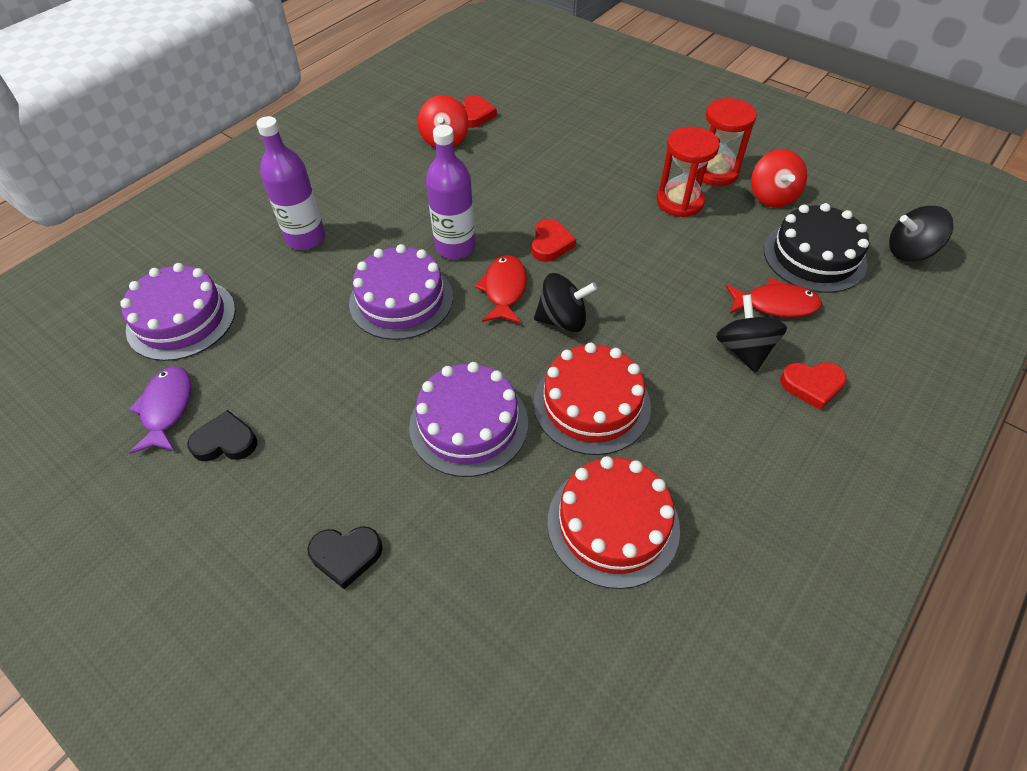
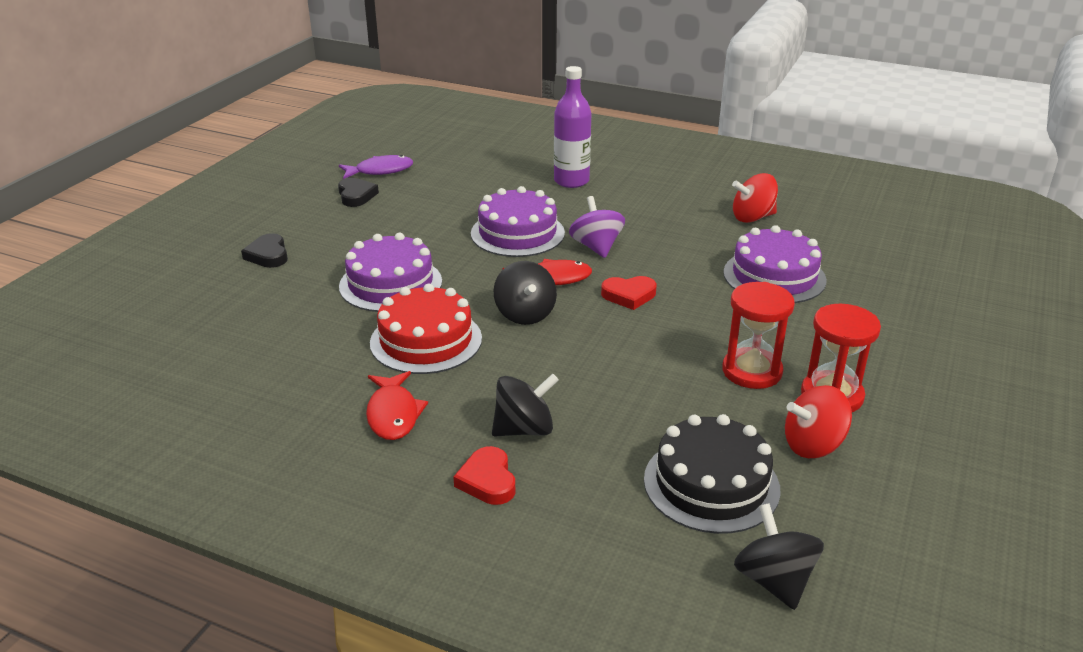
camera: 75 degrees right, 20 degrees down
purple cake [120,263,235,361] -> purple cake moved to [723,225,827,303]
purple bottle [426,125,476,259] -> purple spinning top [569,196,625,258]
red heart [463,95,497,128] -> none
red cake [547,456,680,589] -> none
red fish [726,278,822,317] -> red fish moved to [366,371,428,440]

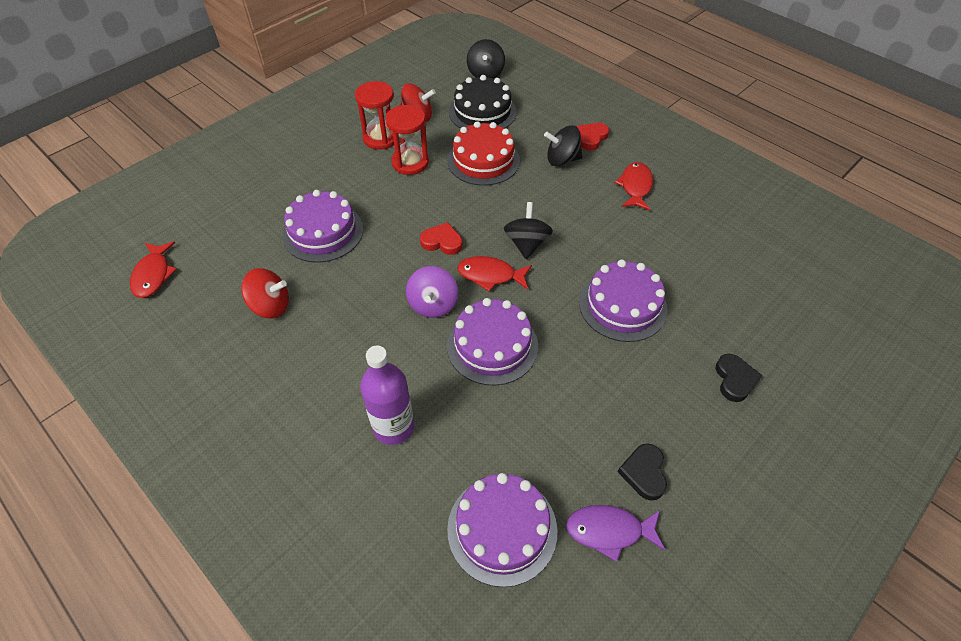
camera: 160 degrees left, 20 degrees up
red cake [370,284,482,374] -> red cake moved to [447,121,520,186]
red heart [453,446,515,505] -> red heart turned 150 degrees counterclockwise [577,123,609,151]
none -> red fish [130,242,177,298]
none -> purple cake [447,473,557,587]

